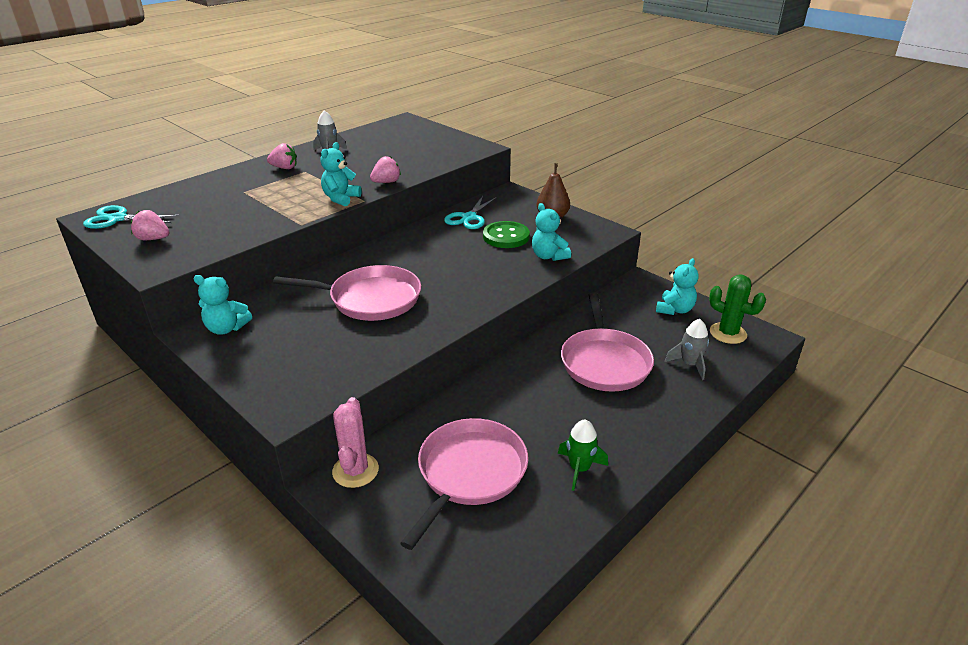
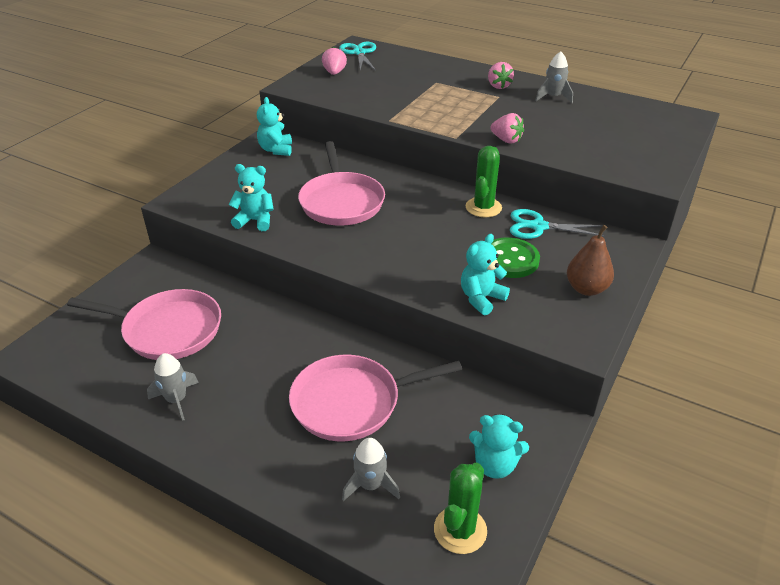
camera: 75 degrees right, 5 degrees up
turquoise teddy bear [320,142,362,206] -> turquoise teddy bear moved to [229,164,274,231]
pink cactus [332,397,379,488] -> none
green rocket [558,419,608,491] -> grey rocket [147,353,199,421]
none -> green cactus [465,146,502,217]

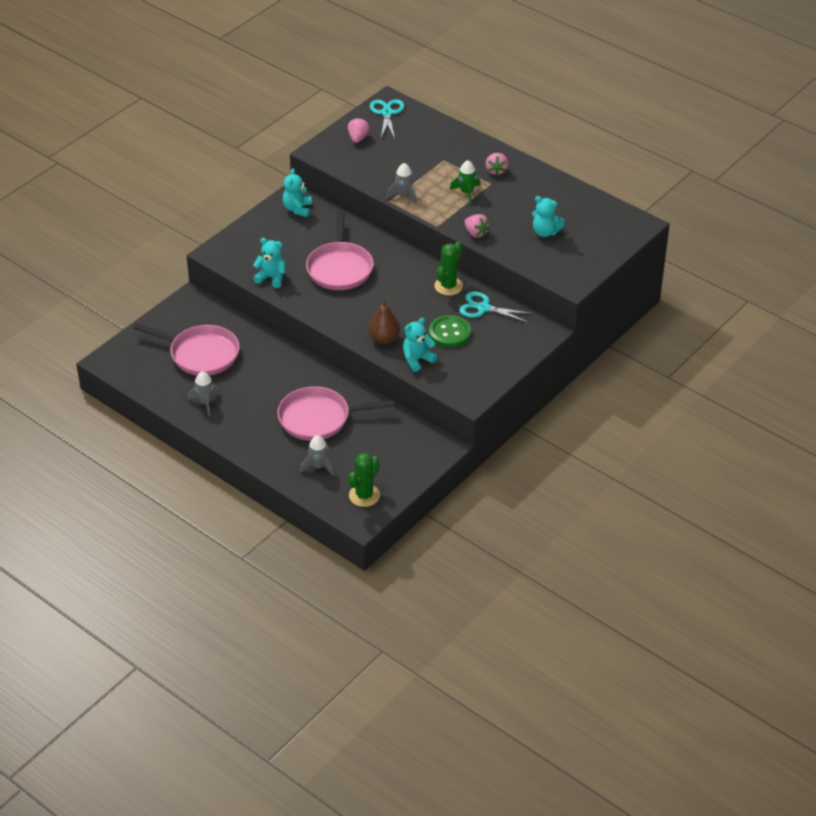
camera: 10 degrees right, 5 degrees up
turquoise teddy bear [469,414,529,479] -> turquoise teddy bear moved to [532,196,564,237]
grey rocket [535,51,573,103] -> grey rocket moved to [386,163,417,204]
brown pear [567,225,614,296] -> brown pear moved to [369,298,400,344]
none -> green rocket [450,160,481,204]

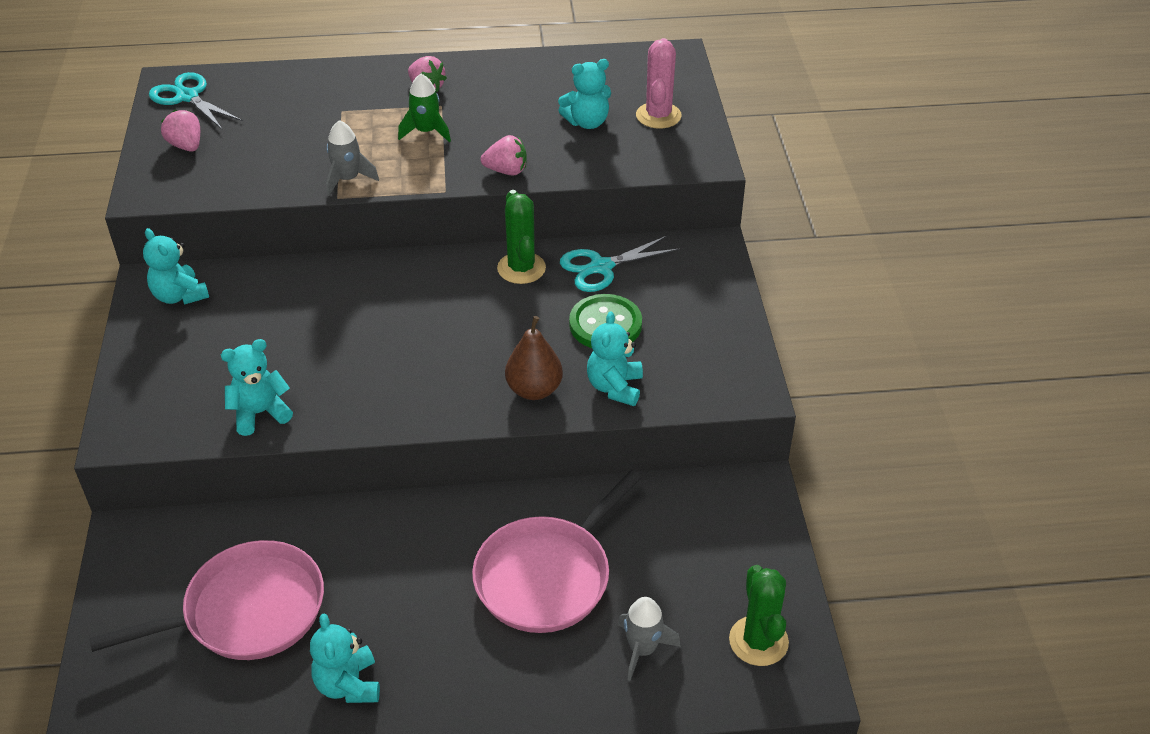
camera: 45 degrees left, 0 degrees up
grey rocket [187,372,220,416] -> turquoise teddy bear [310,614,380,703]
pink pan [306,211,374,290] -> none
none -> pink cactus [636,38,682,128]

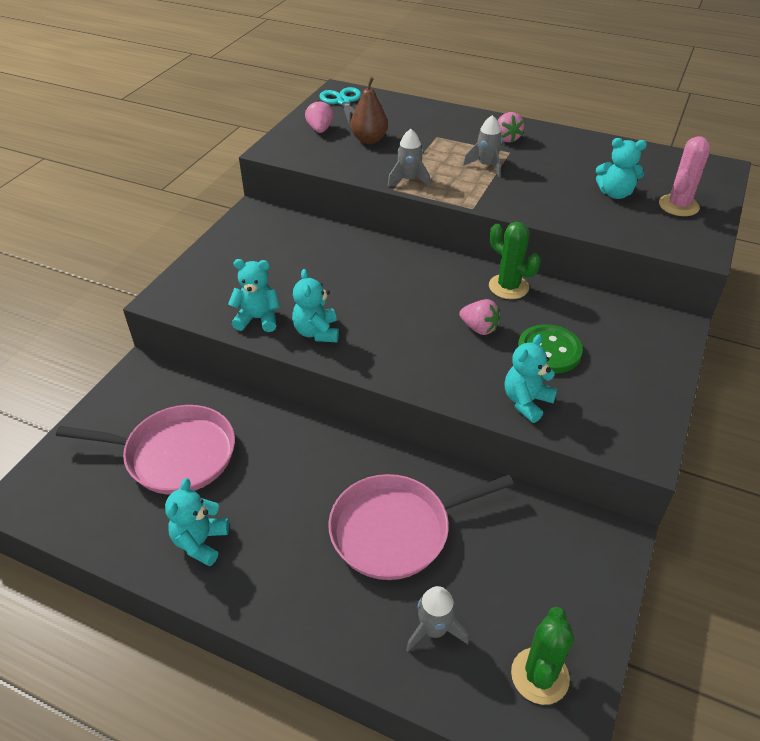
camera: 30 degrees right, 0 degrees up
turquoise teddy bear [143,228,209,305] -> turquoise teddy bear moved to [292,269,339,342]
green rocket [398,74,451,142] -> grey rocket [463,115,503,177]
pink strawberry [481,135,527,176] -> pink strawberry moved to [459,299,500,335]
green cactus [497,190,546,284] -> green cactus turned 60 degrees counterclockwise [489,222,541,299]
brown pear [505,316,563,400] -> brown pear moved to [350,77,388,144]
turquoise scissors [560,236,680,292] -> none

